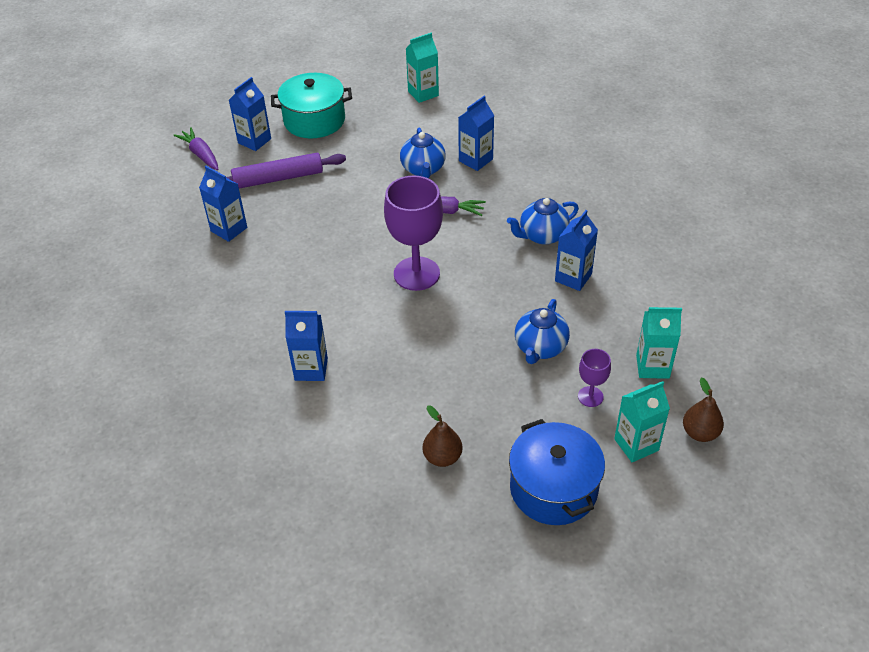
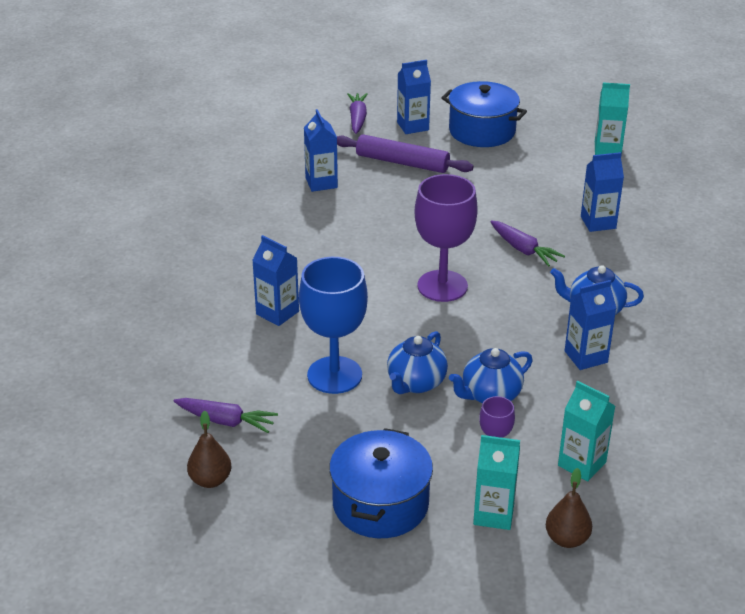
camera: 35 degrees right, 10 degrees down
turquoise pot [271,73,352,138] -> blue pot [441,81,527,147]
blue teapot [400,127,446,178] -> blue teapot moved to [387,331,448,394]
brown pear [423,405,462,467] -> brown pear moved to [187,411,231,488]
none -> purple carrot [173,398,278,433]
none -> blue goblet [299,257,368,394]

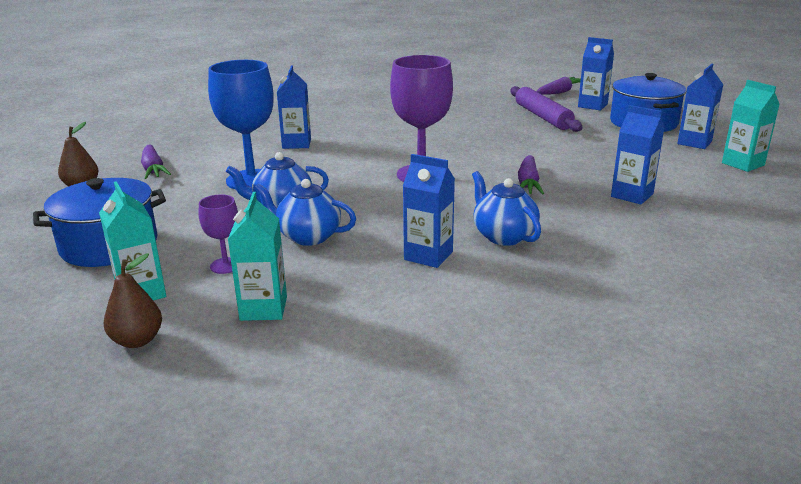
camera: 50 degrees right, 10 degrees down
blue carton [304,109,338,192] -> blue carton moved to [677,64,723,149]

